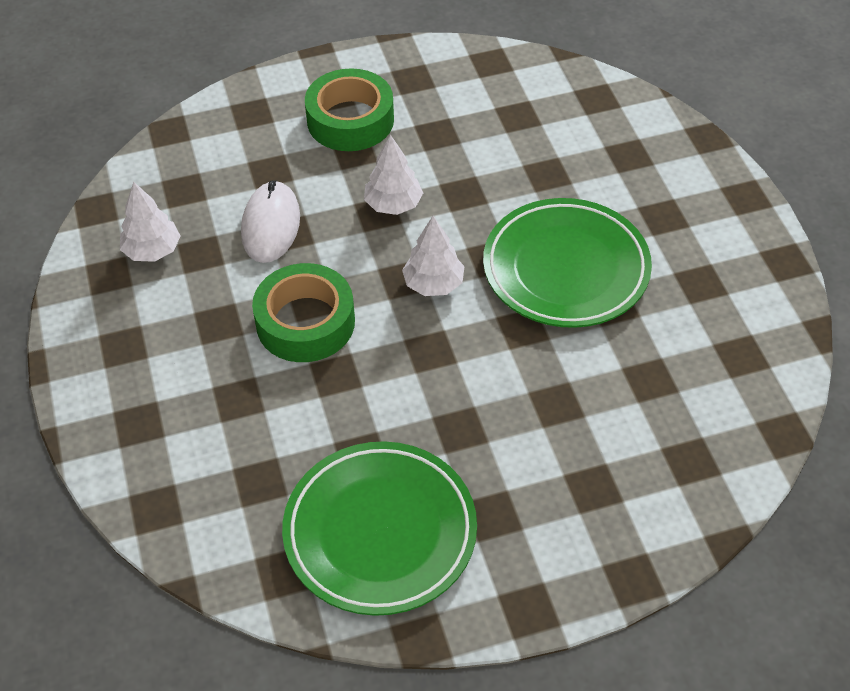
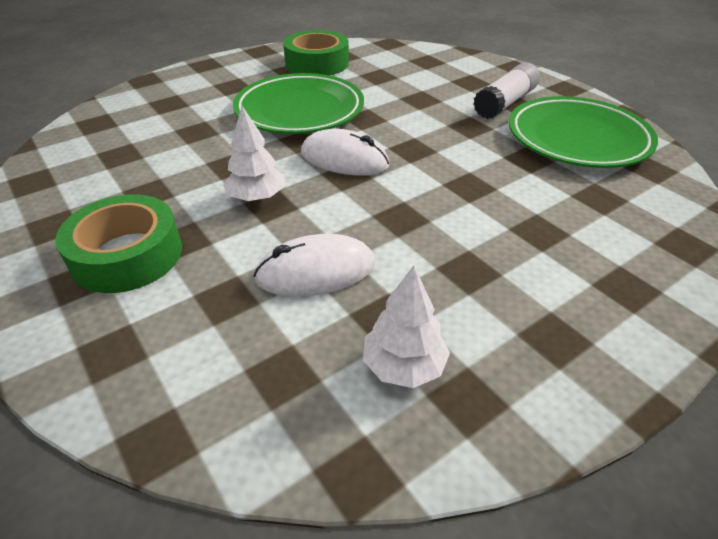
camera: 110 degrees left, 10 degrees down
green tape [252,263,355,362] -> green tape moved to [283,30,349,75]
white tree [402,216,465,296] -> white mouse [301,129,390,176]
none -> white glue stick [473,62,540,119]

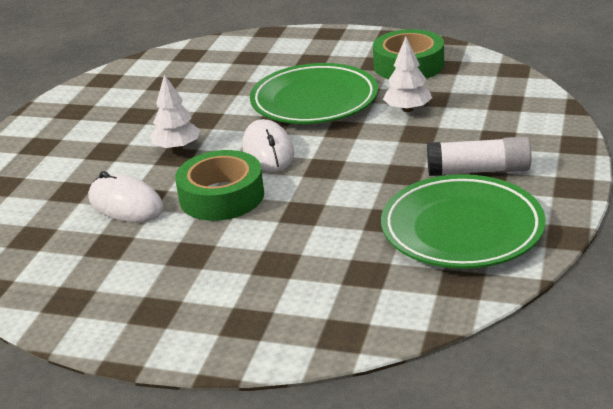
camera: 55 degrees right, 10 degrees down
green tape [56,194,182,293] -> green tape moved to [175,150,264,221]
white tree [363,265,450,388] -> white tree moved to [383,36,432,112]

